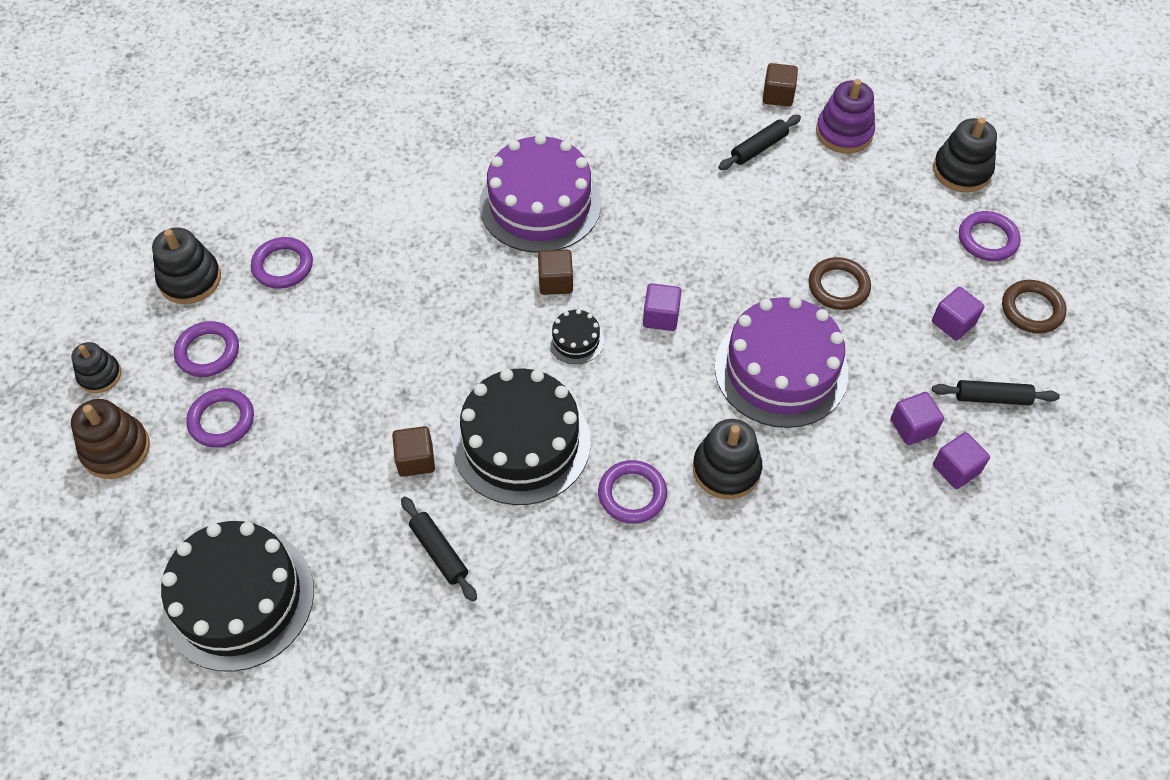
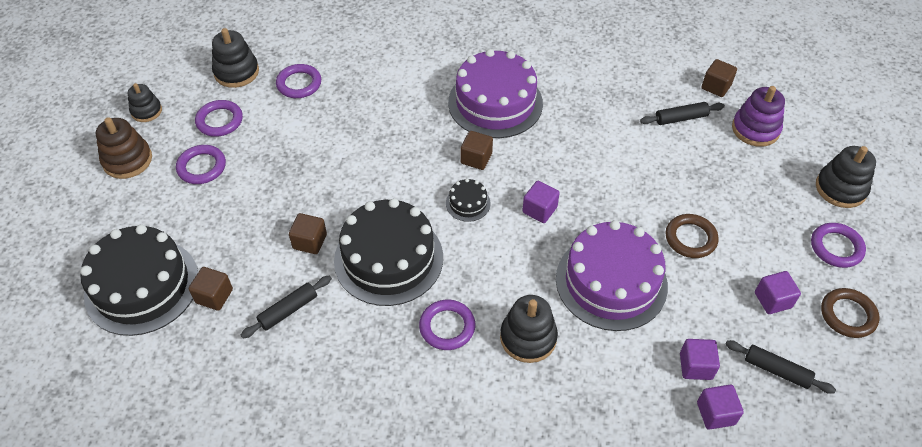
camera: 25 degrees right, 5 degrees down
black rolling pin [401,497,477,601] -> black rolling pin turned 60 degrees clockwise [241,276,332,338]
none -> brown cube [189,267,233,311]

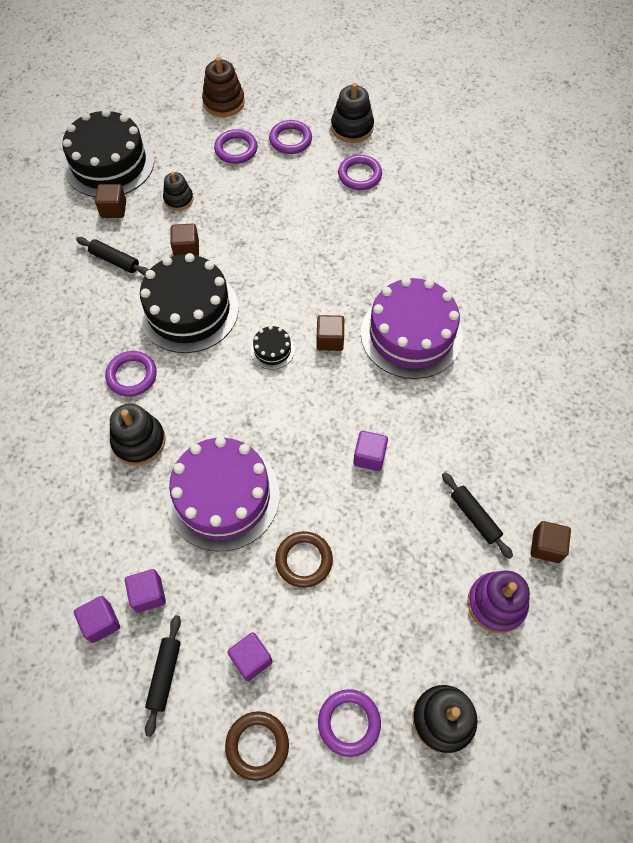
camera: 70 degrees right, 10 degrees up
black stacking toy [128,83,162,122] -> black stacking toy moved to [163,172,193,211]
purple cube [522,181,560,223] -> purple cube moved to [353,431,388,471]

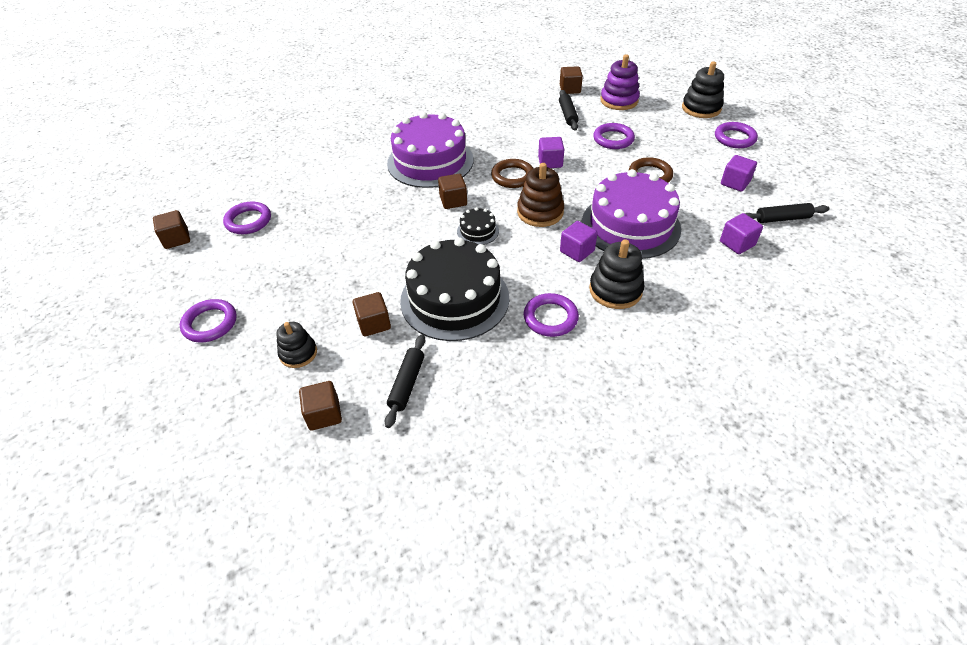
camera: 105 degrees left, 15 degrees down
black cake [62,109,154,198] -> none
purple cube [74,596,120,643] -> purple cube moved to [560,221,597,262]
brown stacking toy [202,57,245,117] -> brown stacking toy moved to [517,163,564,227]
brown ring [225,711,289,781] -> brown ring moved to [491,159,533,188]
purple ring [269,120,312,154] -> purple ring moved to [593,123,635,149]
black stacking toy [331,83,374,143] -> brown cube [153,210,190,249]
black rolling pin [442,472,513,559] -> black rolling pin turned 45 degrees counterclockwise [559,90,579,130]

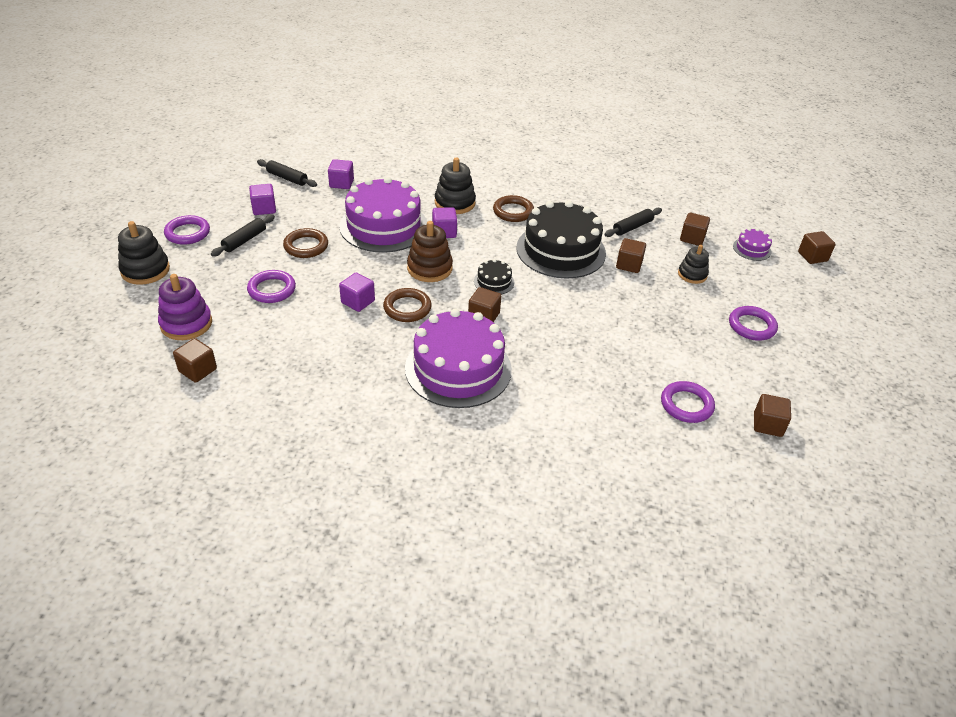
camera: 145 degrees left, 5 degrees down
purple ring [524,293,579,337] -> brown ring [493,195,534,222]
black rolling pin [559,90,579,130] -> black rolling pin moved to [211,214,275,257]
none -> purple cake [733,228,772,261]
none -> brown cube [798,231,836,264]

